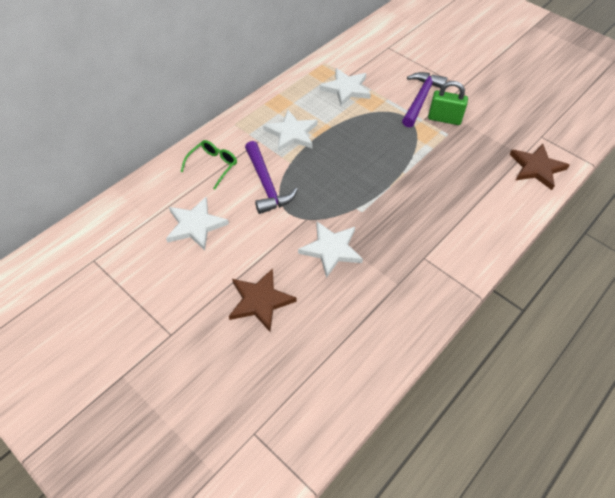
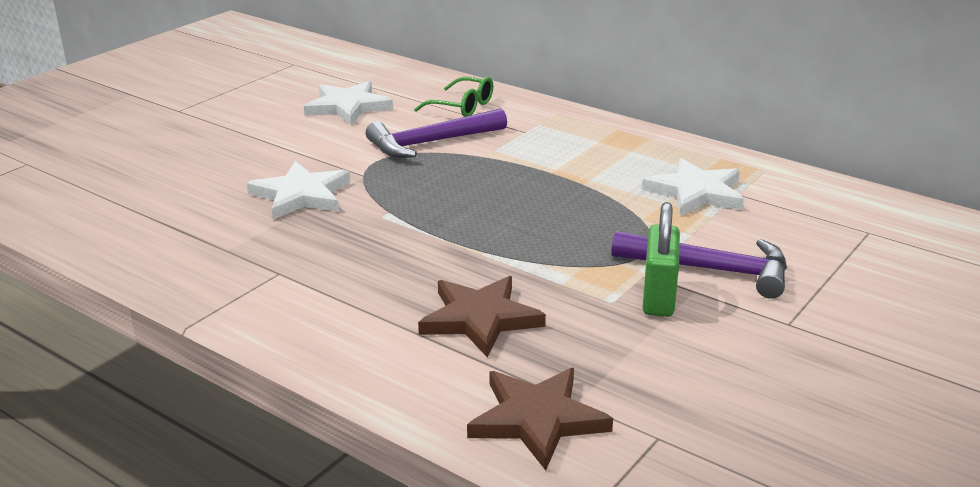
camera: 85 degrees right, 25 degrees down
brown star [229,268,297,332] -> brown star moved to [418,276,546,357]
white star [263,110,318,152] -> none

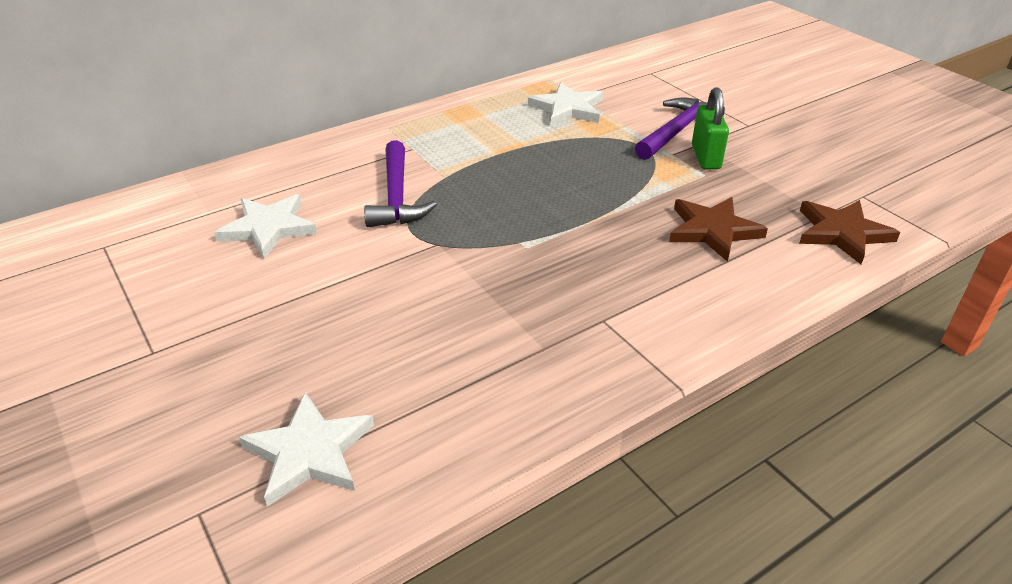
camera: 70 degrees left, 10 degrees up
white star [247,161,350,220] -> white star moved to [239,392,374,507]
green glasses [414,77,493,117] -> none
green padlock [643,202,680,317] -> green padlock turned 60 degrees clockwise [692,87,729,169]

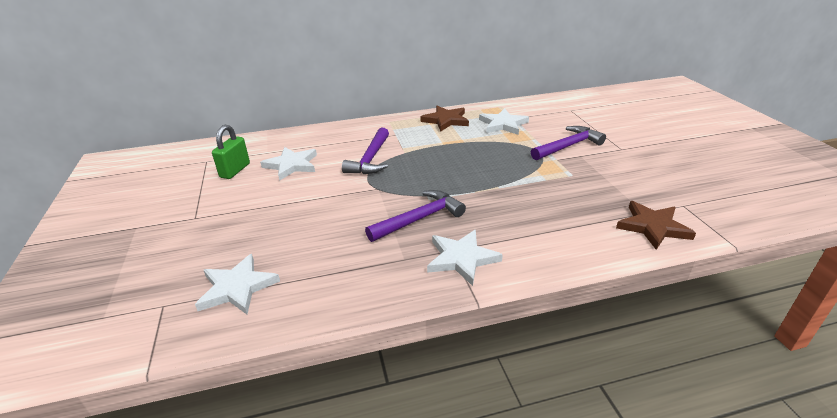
camera: 20 degrees right, 5 degrees down
brown star [669,197,768,262] -> brown star moved to [421,106,469,132]
green padlock [692,87,729,169] -> green padlock moved to [212,125,250,179]
none -> purple hammer [365,190,466,242]
none -> white star [427,230,503,286]

